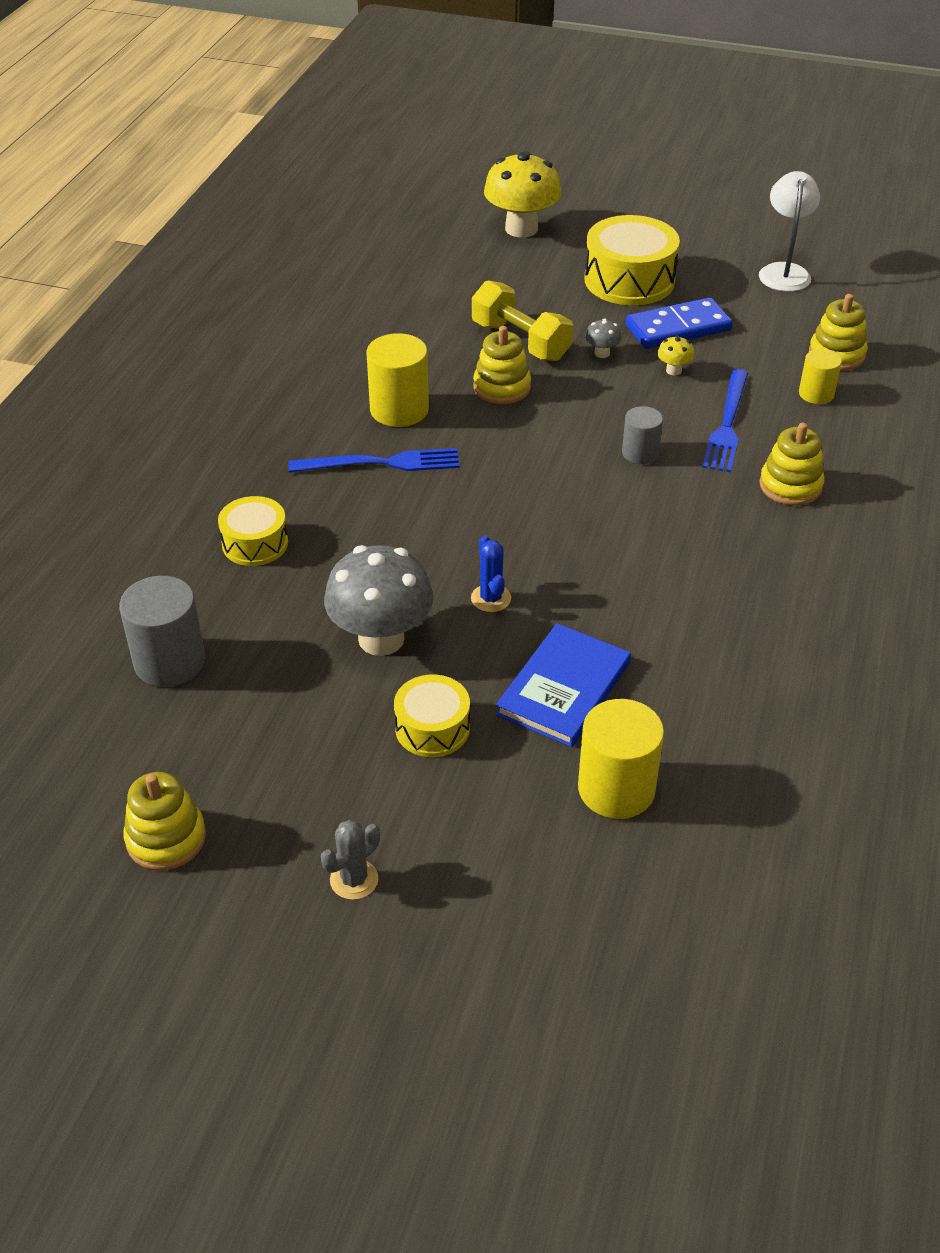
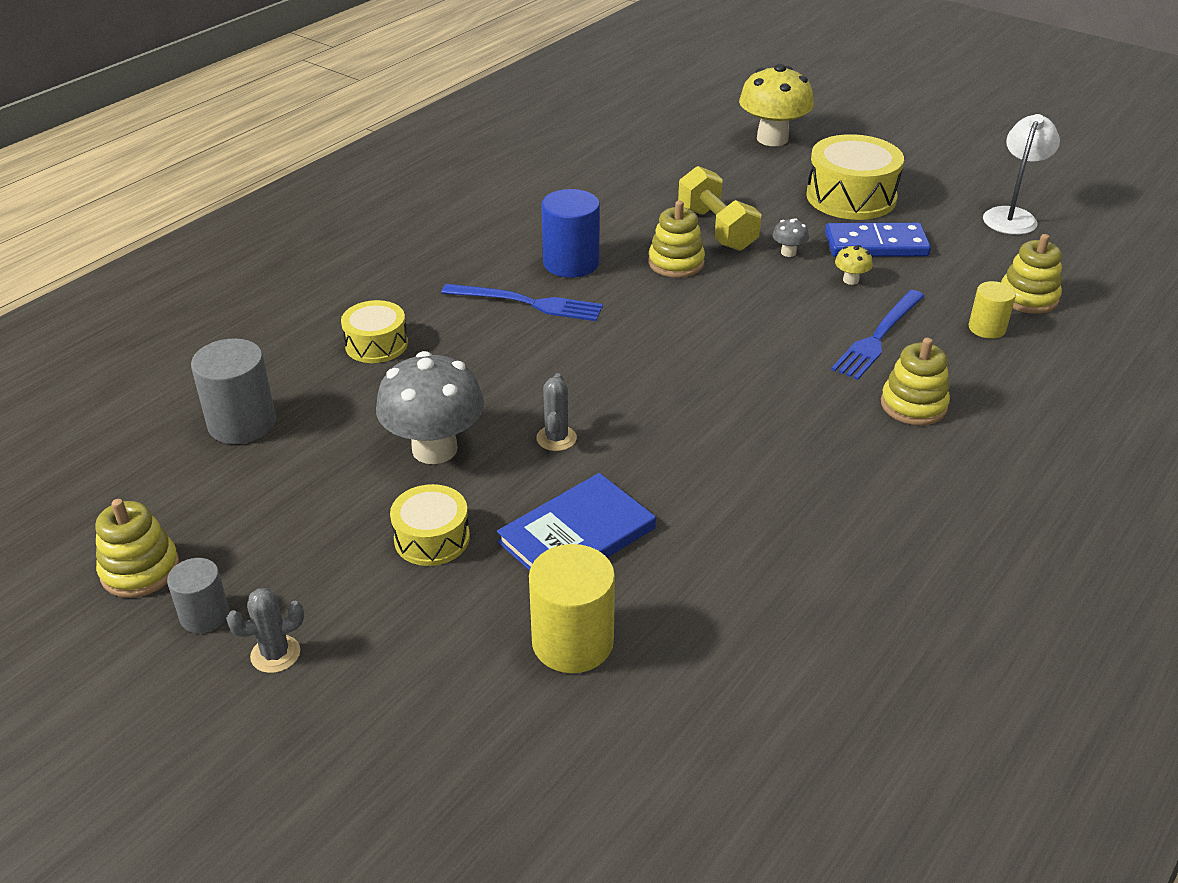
camera: 20 degrees right, 5 degrees down
yellow cylinder [367,333,429,427] -> blue cylinder [541,189,600,278]
blue cactus [471,535,511,612] -> grey cactus [536,373,577,451]
grey cylinder [622,406,663,464] -> grey cylinder moved to [167,558,229,633]

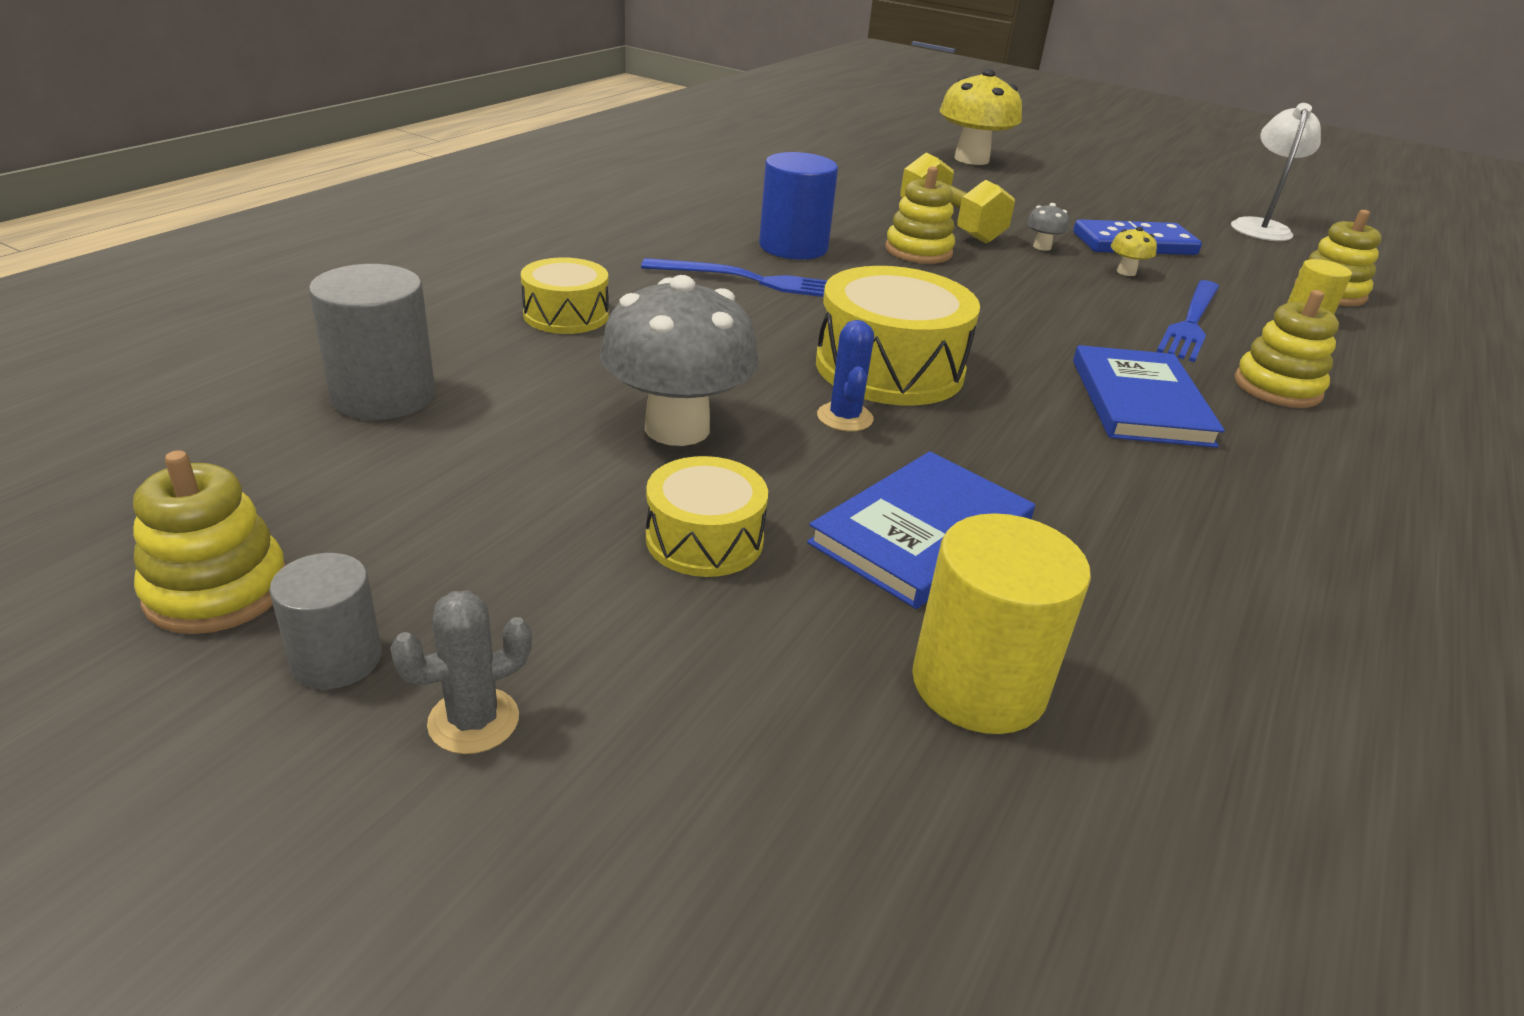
camera: 10 degrees left, 5 degrees down
grey cactus [536,373,577,451] -> blue cactus [817,320,874,432]
yellow drum [806,134,904,220] -> yellow drum moved to [816,266,980,405]
none -> blue book [1073,345,1225,448]

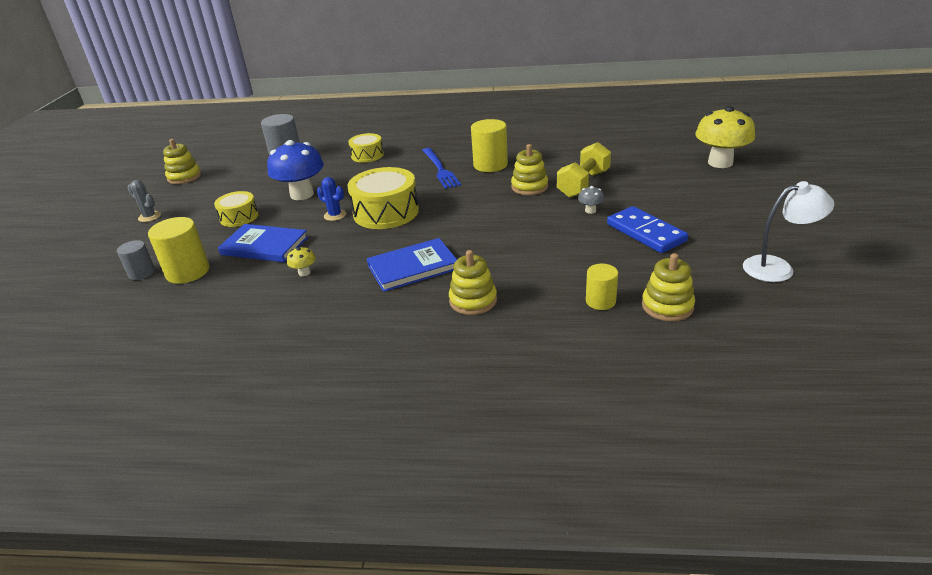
camera: 70 degrees right, 0 degrees up
grey cylinder [269,553,382,689] -> grey cylinder moved to [117,240,155,280]
grey mushroom [600,275,759,446] -> blue mushroom [267,140,324,200]
blue cylinder [759,152,838,260] -> yellow cylinder [471,119,508,172]
blue cactus [817,320,874,432] -> blue cactus turned 60 degrees clockwise [317,177,346,221]
yellow mushroom [1111,227,1157,276] -> yellow mushroom moved to [287,246,316,277]
blue fork [1157,280,1219,362] -> none

